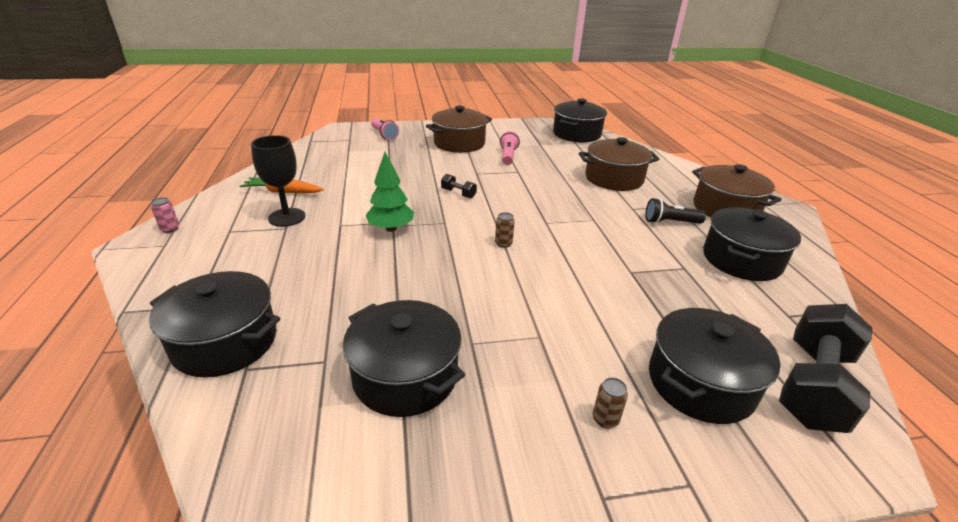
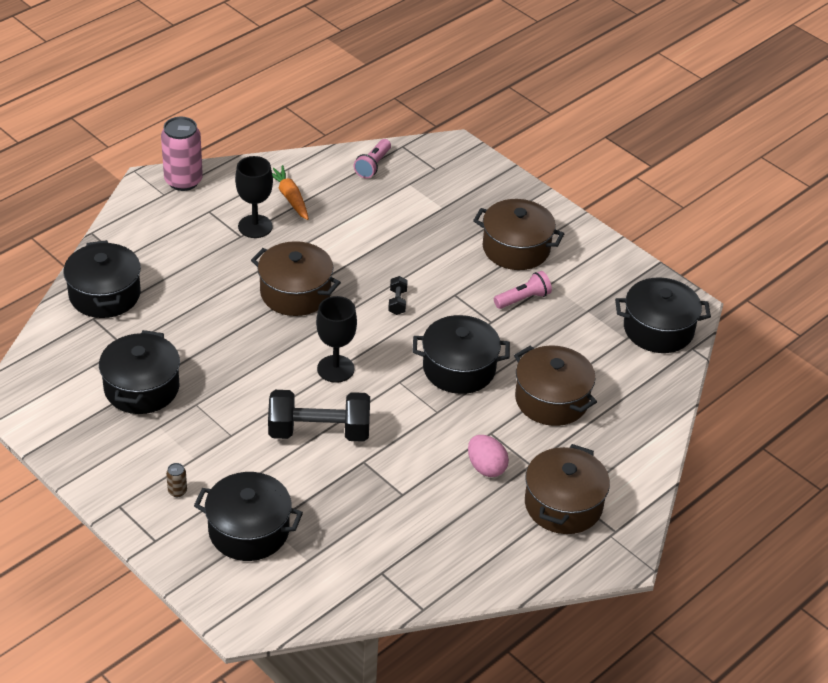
camera: 55 degrees right, 10 degrees up
pink can [151,197,179,233] -> pink can [161,117,203,191], size x2.39
green tree [366,152,414,232] -> brown pot [251,241,341,316]
pink flashlight [371,118,399,140] -> pink flashlight moved to [354,139,391,178]
brown can [495,212,515,248] -> black goblet [316,296,357,383]
black flashlight [645,198,706,224] -> pink egg [468,435,509,477]
black pot [703,207,801,281] -> black pot moved to [412,315,510,394]
black dumbbell [779,304,872,433] -> black dumbbell moved to [268,390,370,442]

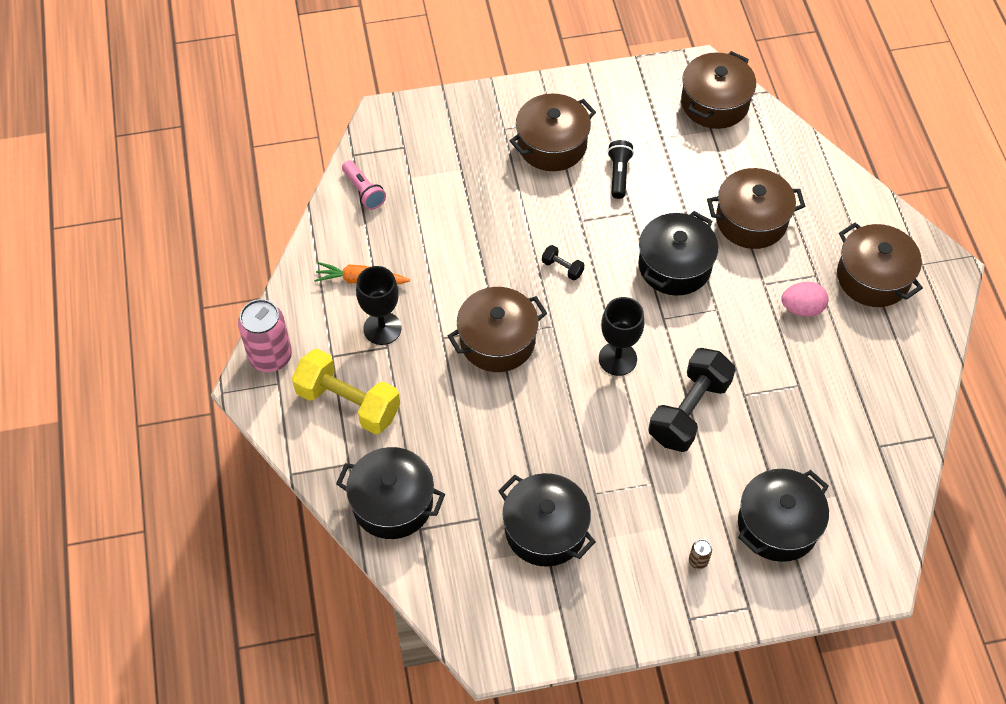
camera: 55 degrees left, 15 degrees up
pink flashlight [494,271,552,309] -> black flashlight [607,140,634,199]
black pot [615,277,711,353] -> brown pot [681,51,756,129]
none -> yellow dumbbell [292,349,400,434]

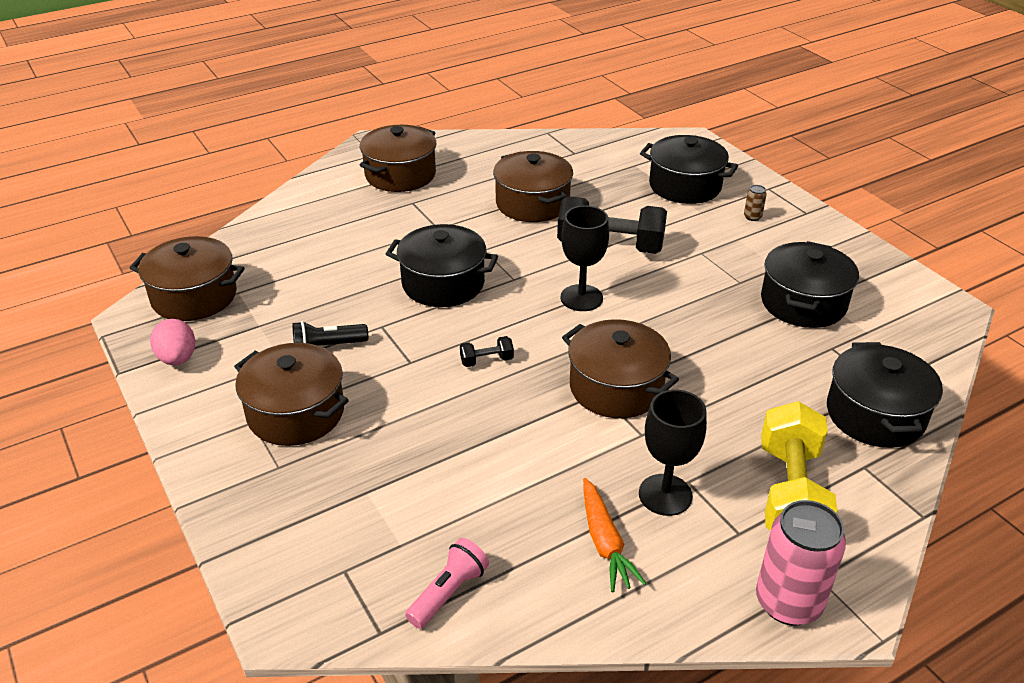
camera: 110 degrees left, 20 degrees down
black dumbbell [542,245,584,280] -> black dumbbell turned 60 degrees clockwise [460,336,514,367]
brown pot [707,168,805,249] -> brown pot moved to [493,151,573,222]
pink egg [781,282,829,317] -> pink egg moved to [150,319,195,365]

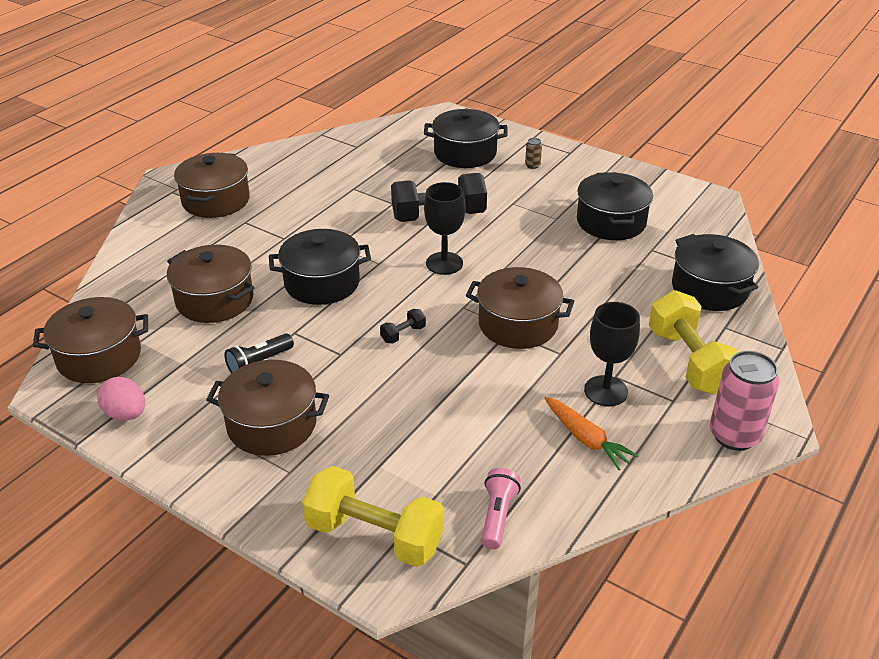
camera: 25 degrees left, 0 degrees up
brown pot [493,151,573,222] -> brown pot moved to [167,245,255,323]
none -> yellow dumbbell [302,466,444,567]

